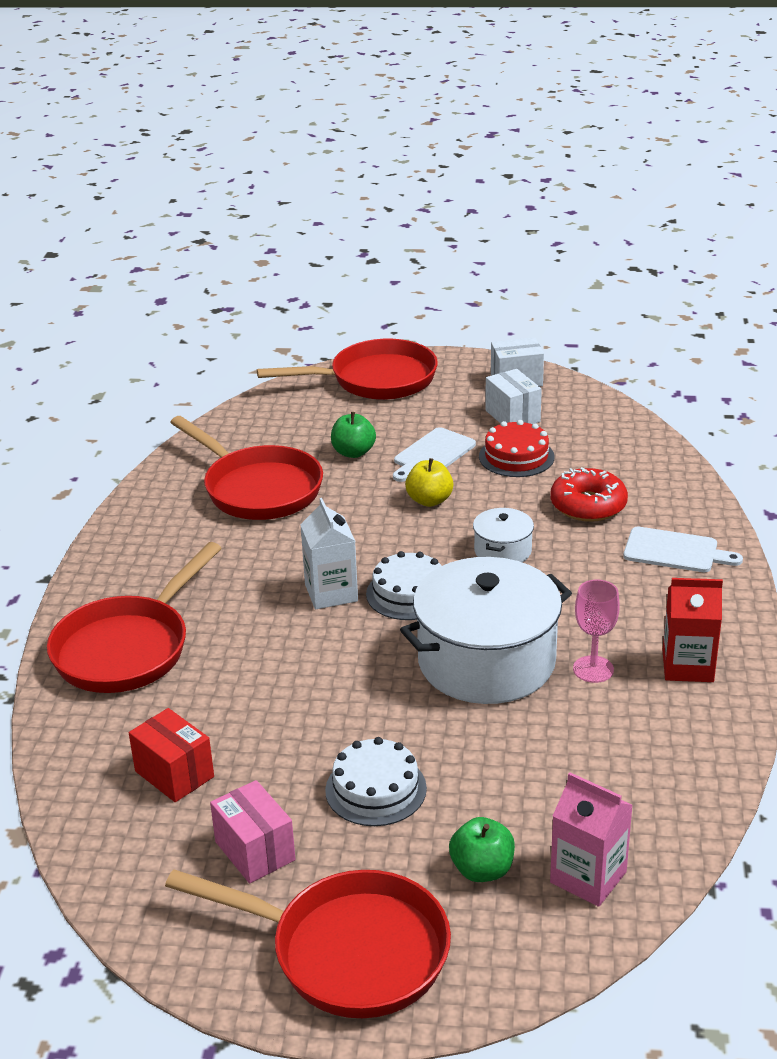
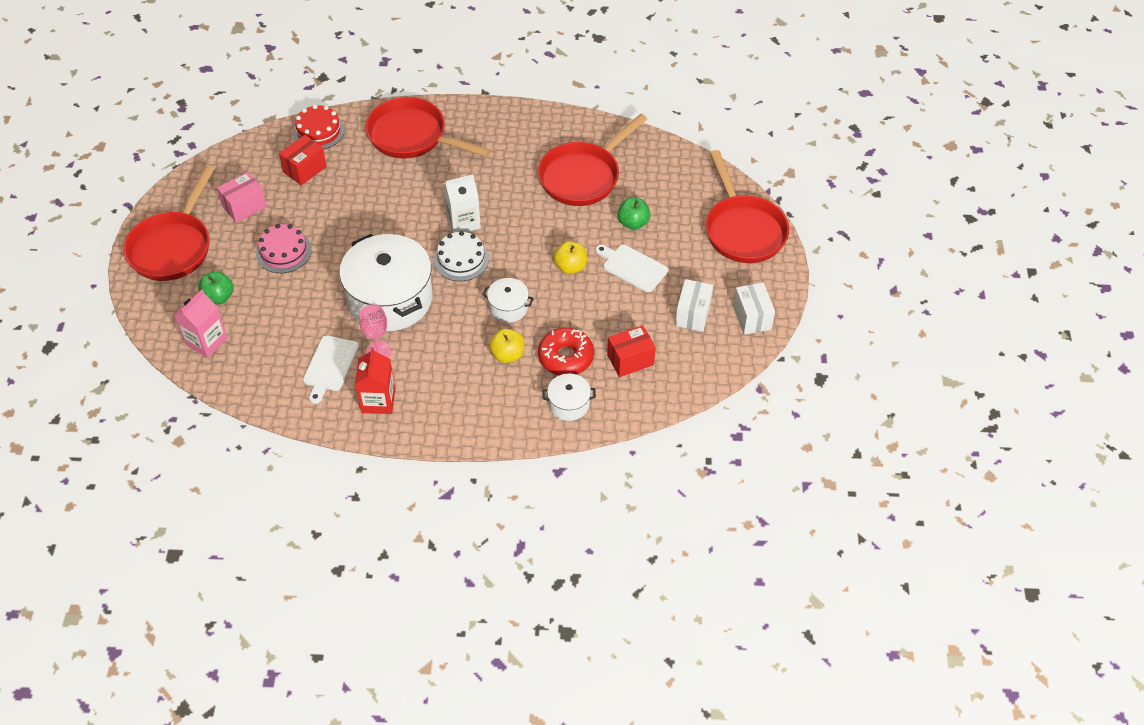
camera: 85 degrees right, 20 degrees up
white cake [325,737,427,826] -> pink cake [256,224,312,273]
red cake [479,420,555,477] -> red cake moved to [293,105,345,149]
white box [485,369,542,424] -> white box turned 45 degrees counterclockwise [675,279,713,332]
white cutting board [624,527,743,572] -> white cutting board moved to [303,335,359,404]
none -> yellow apple [489,329,524,363]
none -> white pot [542,373,596,421]
none -> red box [607,325,656,377]

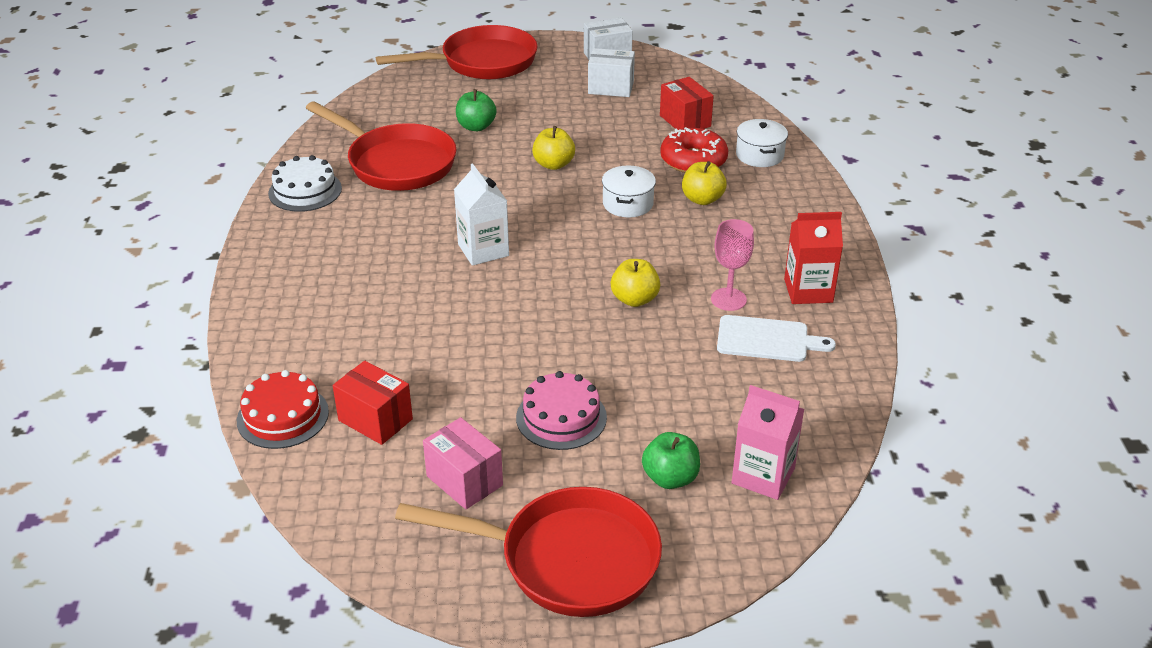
camera: 95 degrees left, 15 degrees down
white pot [339,234,432,331] -> yellow apple [611,259,660,307]
red pan [366,97,491,158] -> none
white cake [434,231,489,281] -> white cake moved to [268,155,342,212]
white cutting board [595,245,668,292] -> none

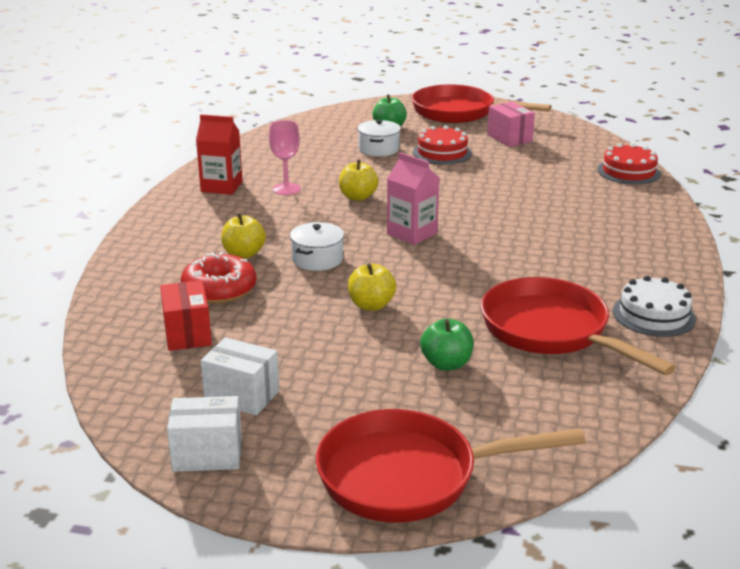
camera: 165 degrees left, 10 degrees down
red box [333,361,413,445] -> none
white carton [454,164,509,266] -> none
pink cake [516,371,607,450] -> red cake [413,125,472,164]
white cutting board [717,315,836,362] -> none
pink carton [732,385,804,500] -> pink carton moved to [387,152,439,245]
white pot [736,119,788,167] -> white pot moved to [358,120,401,156]

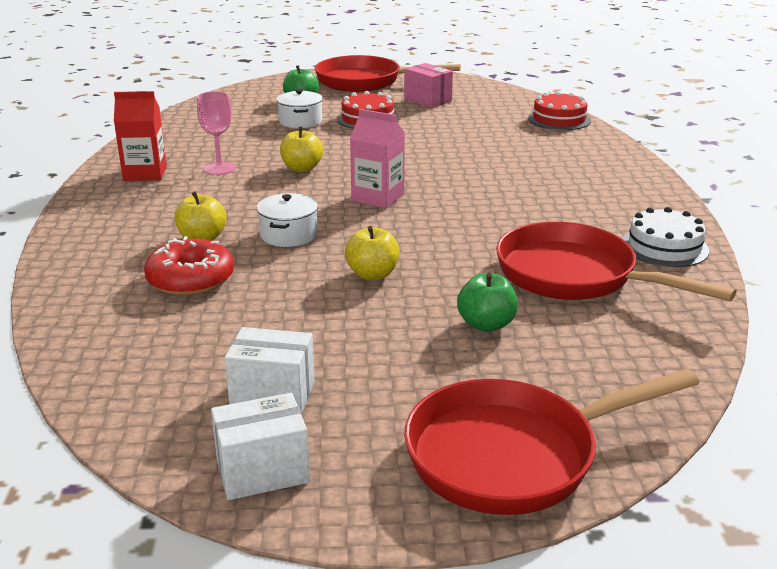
camera: 15 degrees left, 0 degrees up
red box [160,280,212,351] -> none

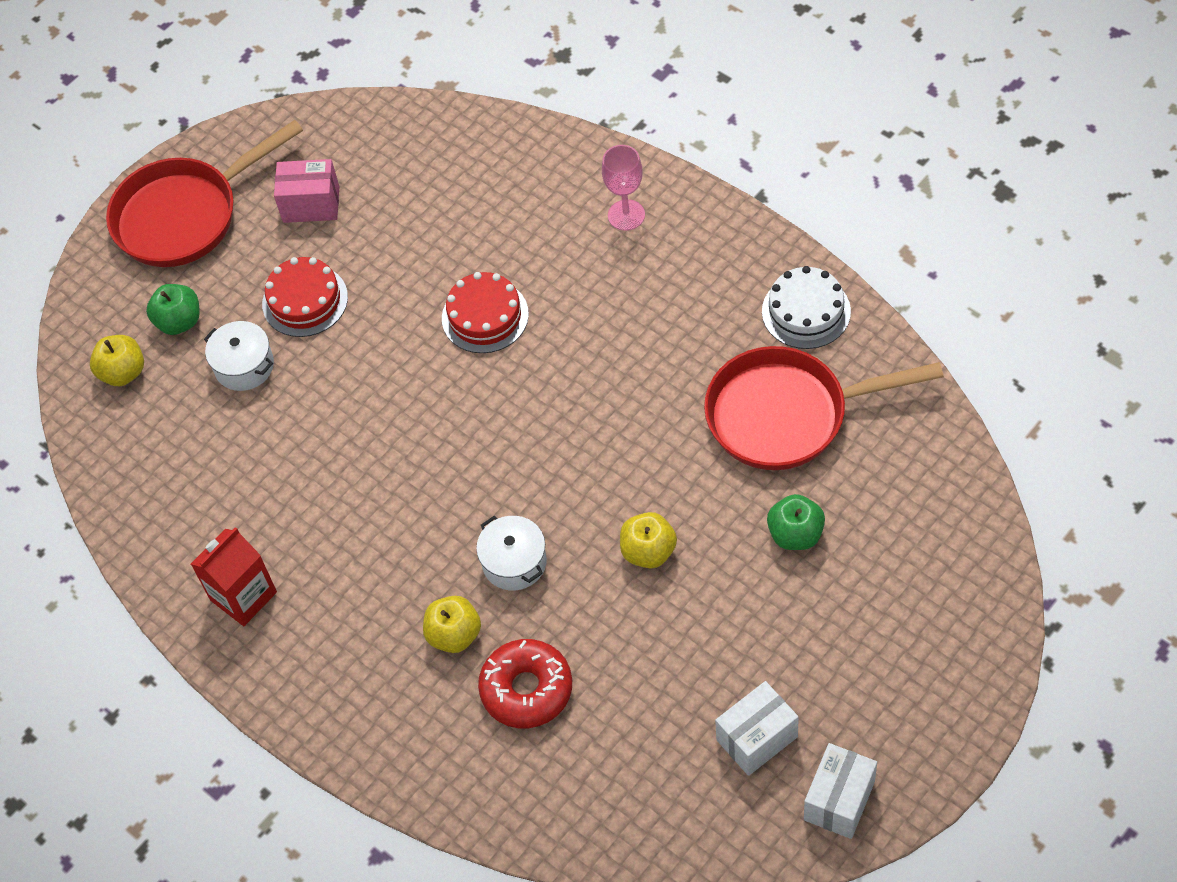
camera: 40 degrees left, 30 degrees up
pink goblet [197,91,236,175] -> pink goblet moved to [602,145,645,231]
yellow apple [280,127,323,172] -> yellow apple moved to [90,335,144,386]
pink carton [350,109,405,208] -> none
red pan [404,369,700,515] -> none
red cake [528,91,591,130] -> red cake moved to [442,272,529,353]

